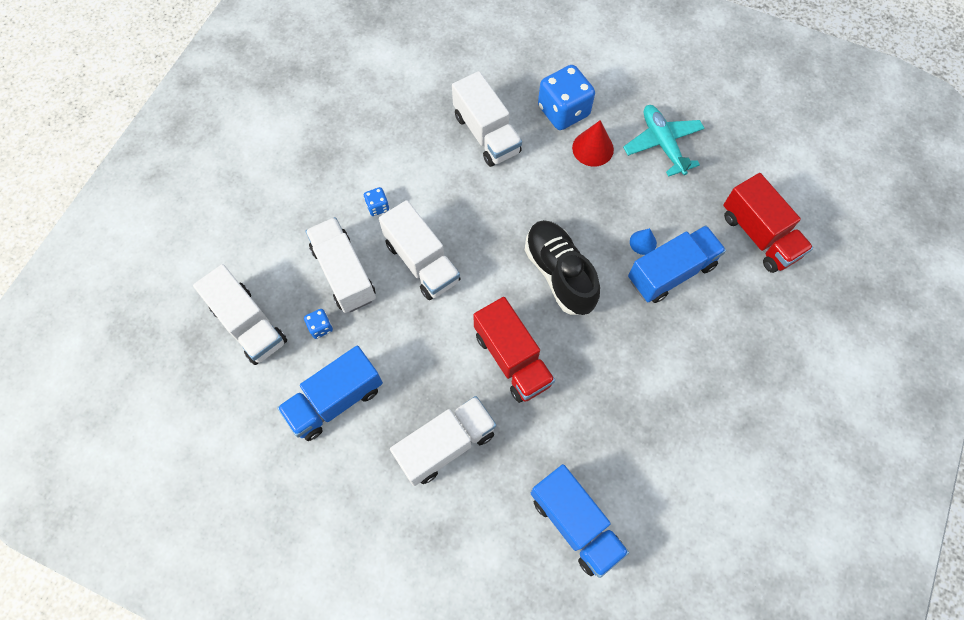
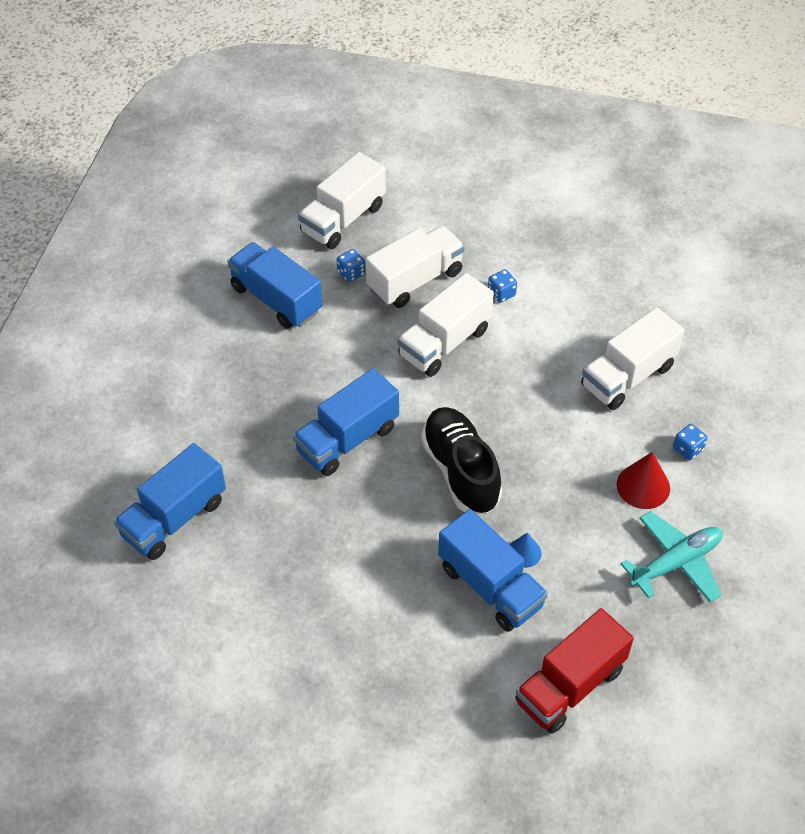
camera: 80 degrees right, 15 degrees down
white truck [390,396,496,486] -> none
red truck [473,297,555,403] -> blue truck [293,368,399,476]
black shoe [525,220,600,315] -> black shoe turned 75 degrees counterclockwise [421,407,502,514]
blue dice [538,65,595,130] -> blue dice [673,424,707,460], size x0.45

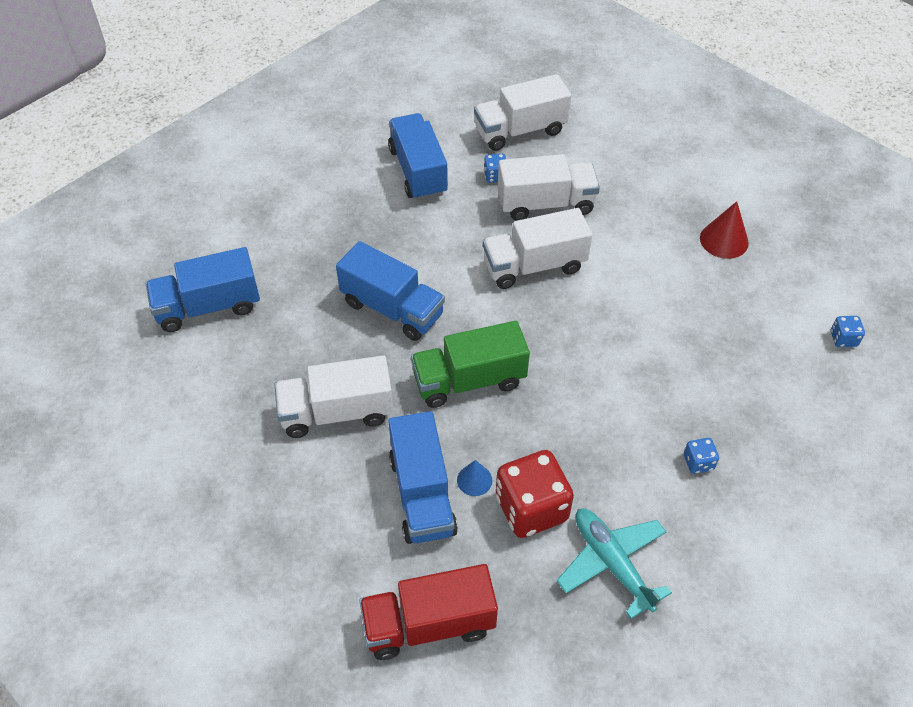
camera: 30 degrees right, 0 degrees up
blue truck [293,368,399,476] -> blue truck turned 135 degrees counterclockwise [336,241,445,341]
black shoe [421,407,502,514] -> green truck [411,321,530,408]
blue dice [488,269,517,303] -> blue dice moved to [831,316,865,347]
white truck [581,307,685,410] -> white truck moved to [274,355,394,438]
red cone [617,452,670,509] -> red cone moved to [700,201,749,259]
turquoise plane [621,511,723,602] -> turquoise plane turned 120 degrees counterclockwise [557,509,672,619]
none -> red dice [496,450,574,538]

